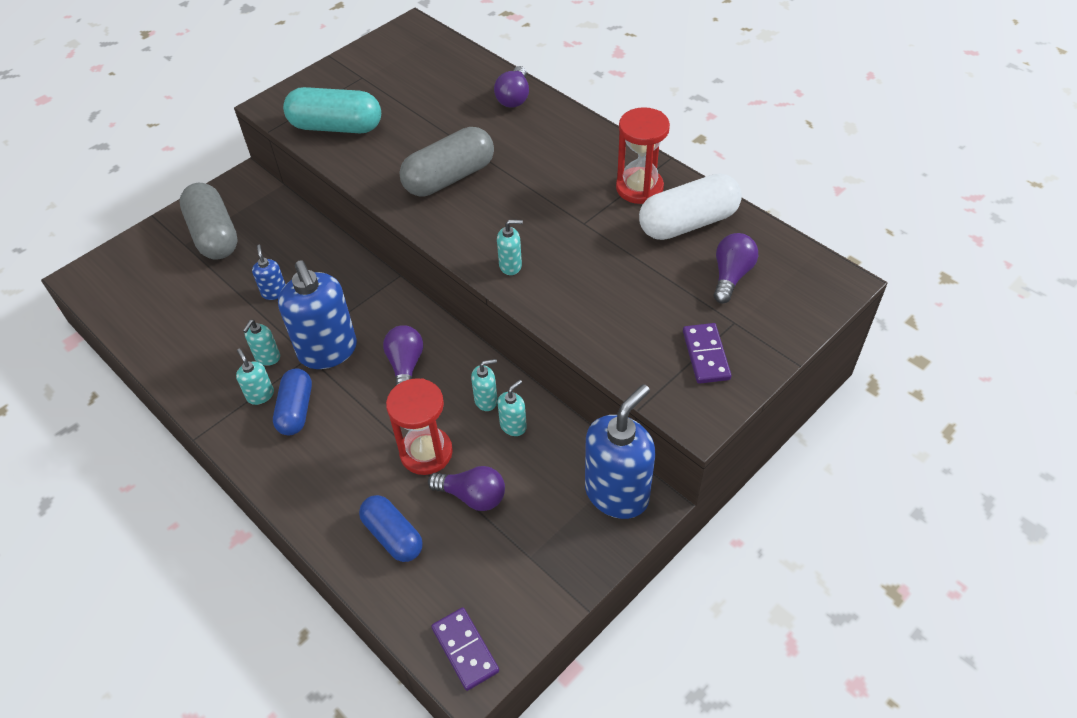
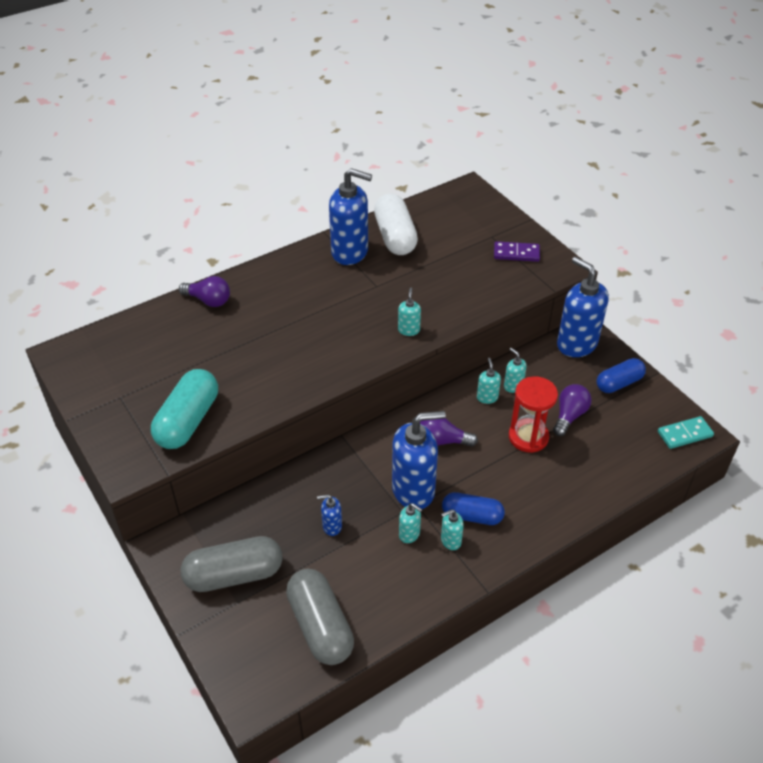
camera: 80 degrees left, 5 degrees down
blue capsule [359,495,423,562] -> blue capsule moved to [597,358,646,393]
grey capsule [399,127,494,197] -> grey capsule moved to [286,569,354,665]
purple domino [431,608,499,691] -> turquoise domino [658,416,714,449]
red hourglass [616,107,670,204] -> blue soap dispenser [329,168,372,265]
purple light bulb [713,233,758,304] -> none

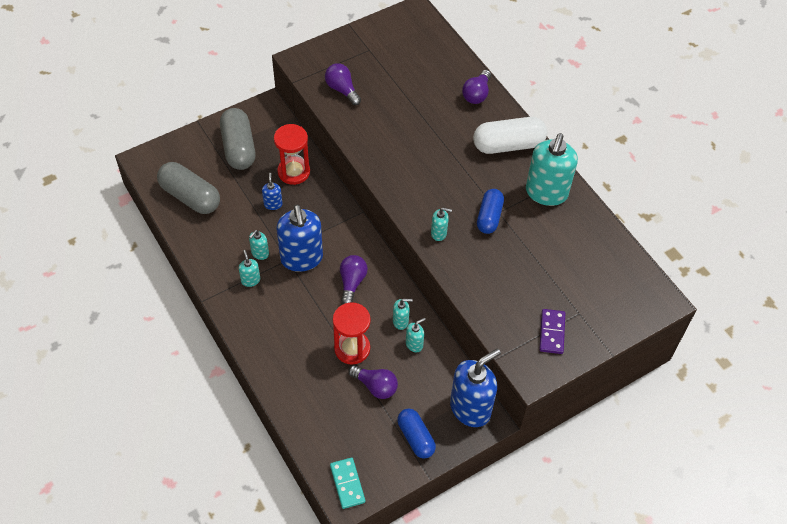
camera: 90 degrees right, 10 degrees up
turquoise capsule [151,369,218,449] -> purple light bulb [325,63,361,105]
grey capsule [286,569,354,665] -> grey capsule turned 60 degrees clockwise [157,162,220,214]
blue soap dispenser [329,168,372,265] -> turquoise soap dispenser [526,133,578,206]
white capsule [374,194,418,255] -> white capsule moved to [473,117,547,154]
blue capsule [442,492,505,525] -> blue capsule moved to [477,189,504,234]
none -> red hourglass [274,124,310,185]

